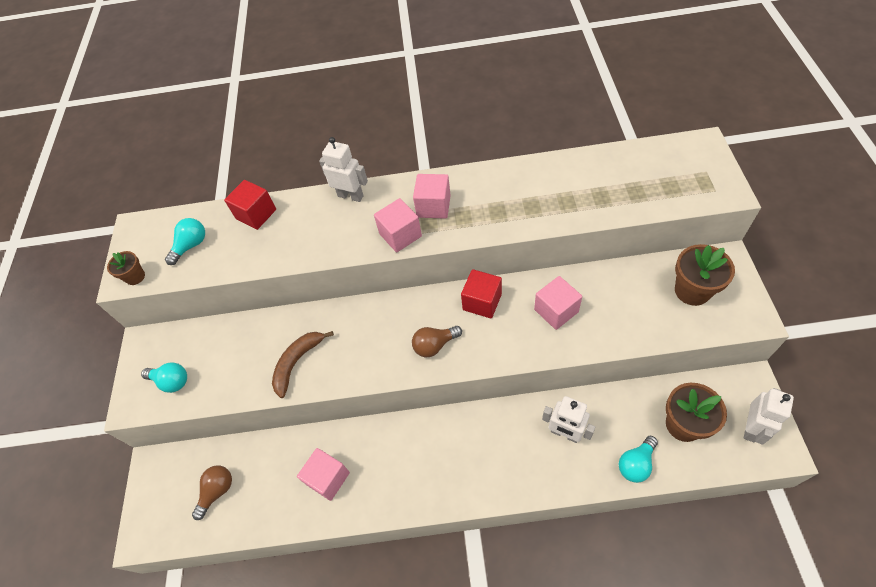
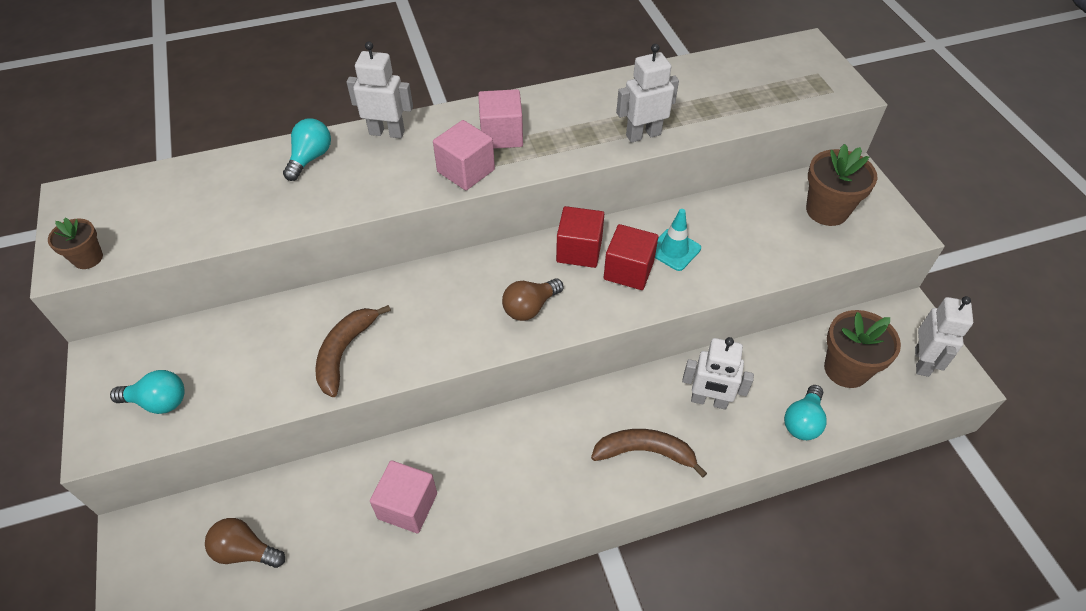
camera: 20 degrees left, 5 degrees down
turquoise light bulb [165,218,205,265] -> turquoise light bulb moved to [283,119,331,181]
brown light bulb [192,466,232,520] -> brown light bulb turned 90 degrees counterclockwise [205,518,285,568]
red cube [224,180,276,230] -> red cube moved to [604,224,658,290]
pink cube [534,276,582,330] -> turquoise traffic cone [655,209,701,271]
none -> brown banana [591,429,707,478]
none -> white robot [616,44,679,143]

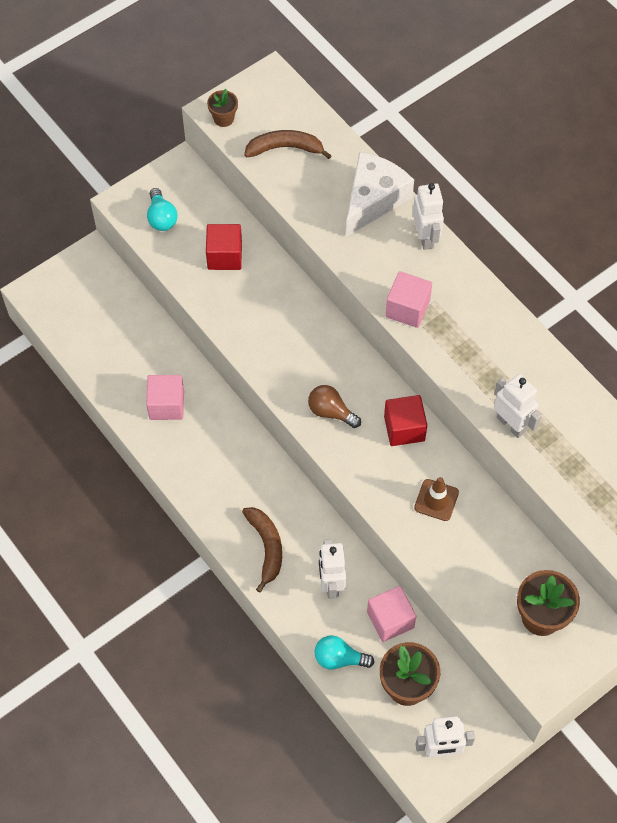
camera: 70 degrees right, 10 degrees up
brown light bulb [205,518,285,568] -> none
turquoise light bulb [283,119,331,181] -> white cheese [346,152,414,237]
brown banana [315,305,391,397] -> brown banana moved to [244,130,332,159]
pink cube [478,89,523,149] -> pink cube moved to [367,586,416,642]
red cube [604,224,658,290] -> red cube moved to [206,224,242,270]
turquoise traffic cone [655,209,701,271] -> brown traffic cone [414,477,459,521]

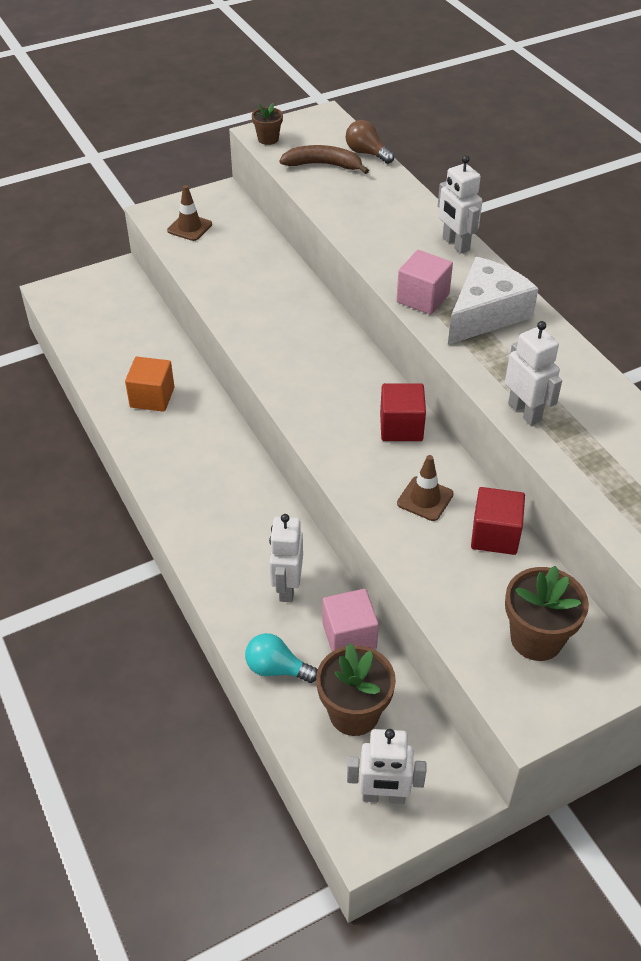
camera: 10 degrees right, 15 degrees down
pink cube [146,375,184,420] -> orange cube [125,357,174,412]
turquoise light bulb [147,188,178,231] -> brown traffic cone [167,185,212,241]
red cube [206,224,242,270] -> red cube moved to [471,487,525,555]
brown banana [242,507,282,592] -> none
brown light bulb [308,385,361,428] -> brown light bulb moved to [346,120,394,164]
white cheese [346,152,414,237] -> white cheese moved to [448,257,539,345]
white robot [413,183,444,250] -> white robot turned 150 degrees clockwise [438,155,483,253]

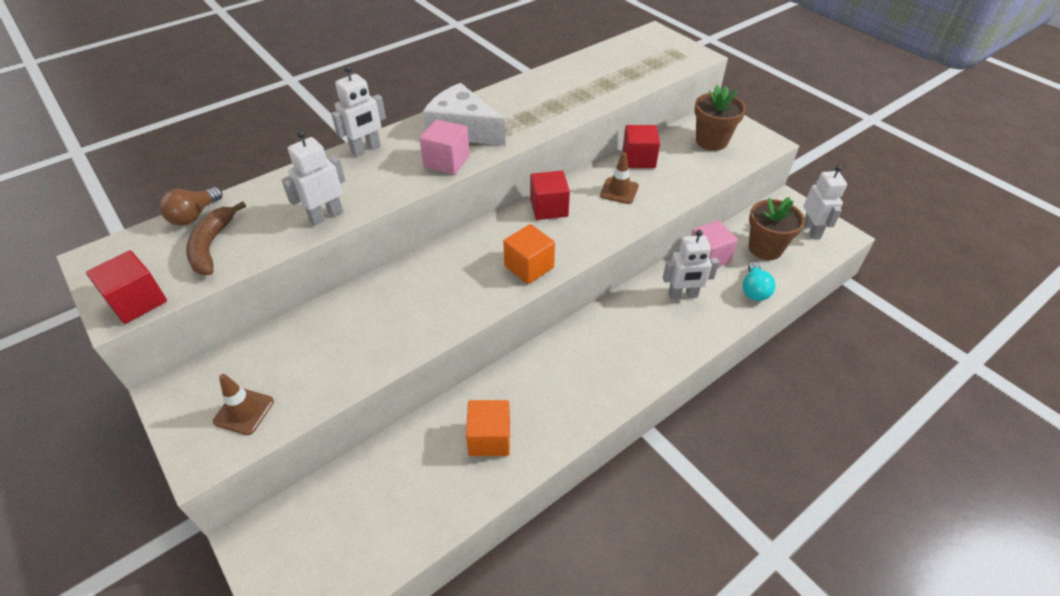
camera: 100 degrees left, 0 degrees up
brown flower pot [252,103,283,145] -> red cube [86,250,167,324]
white robot [505,321,562,425] -> white robot moved to [281,130,346,226]
none -> orange cube [503,224,555,284]

